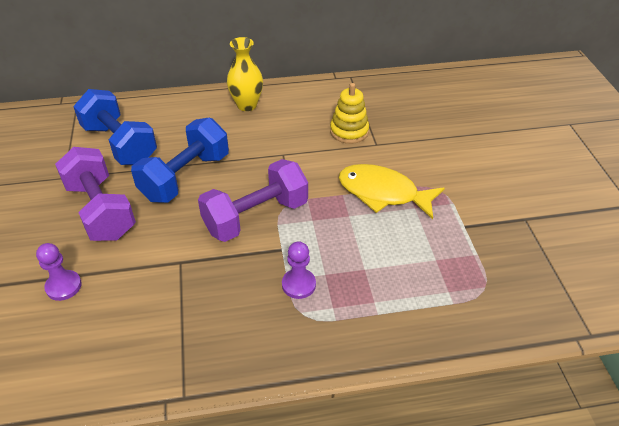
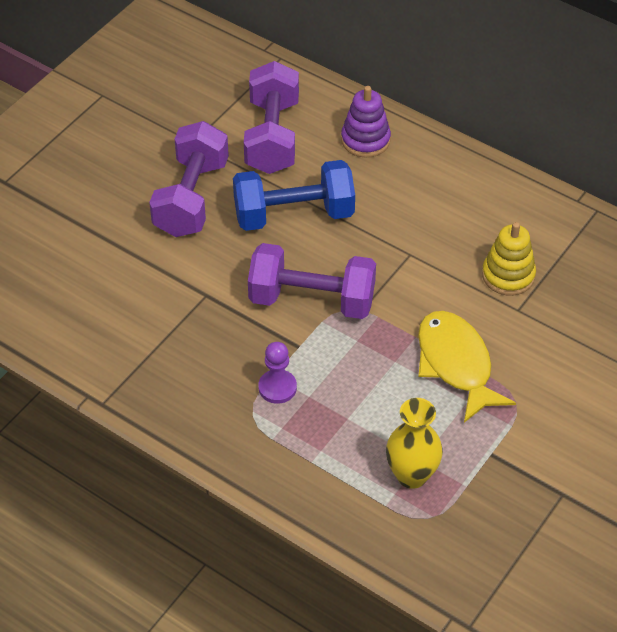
camera: 45 degrees right, 5 degrees up
purple pawn [36,243,82,301] -> none
blue dumbbell [73,89,157,165] -> purple dumbbell [244,61,299,174]
yellow vase [227,37,263,111] -> yellow vase moved to [386,398,443,489]
none -> purple stacking toy [341,86,391,158]

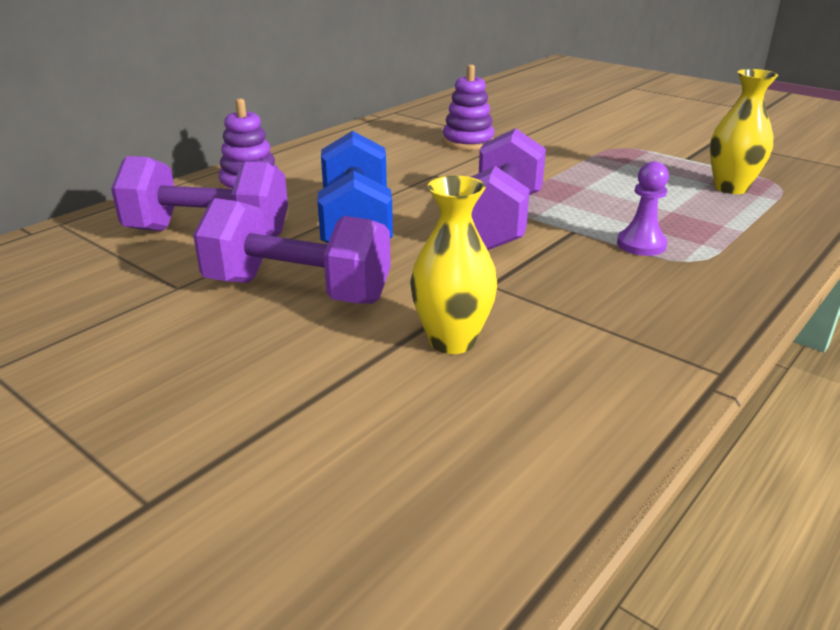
camera: 85 degrees left, 20 degrees down
yellow fish [418,311,516,423] -> none
yellow stacking toy [482,222,536,296] -> purple stacking toy [443,64,495,150]
none -> yellow vase [410,176,498,354]

